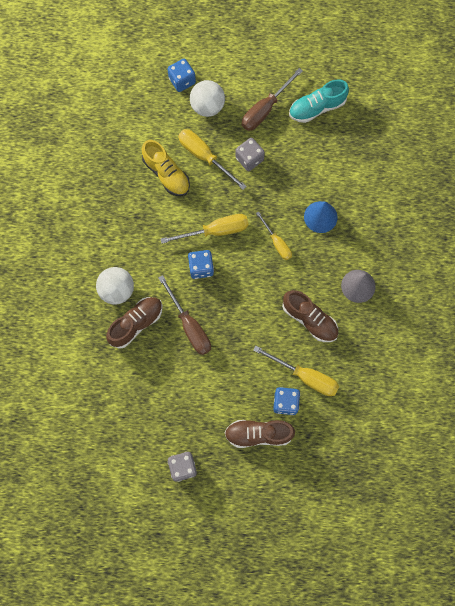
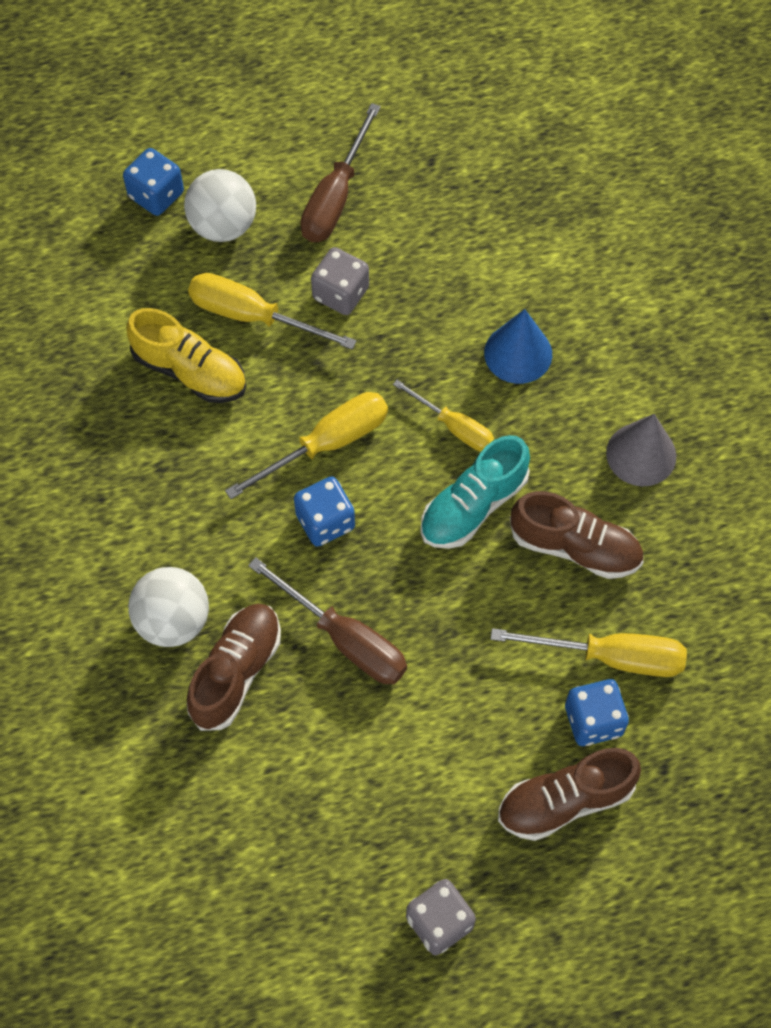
camera: 20 degrees left, 10 degrees down
turquoise shoe [289,79,349,123] -> turquoise shoe moved to [420,435,530,549]

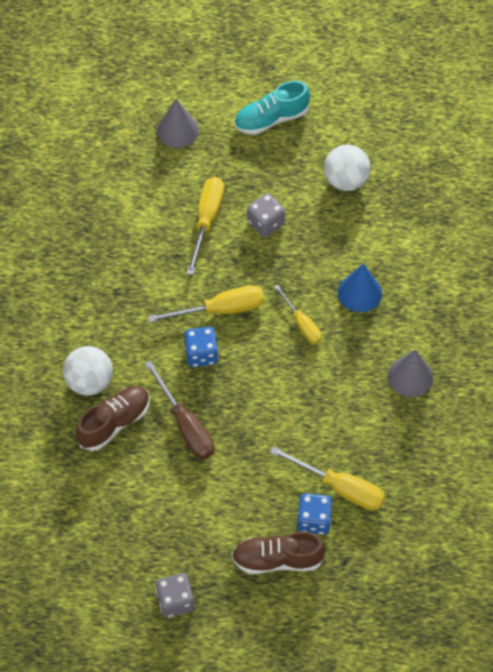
camera: 20 degrees right, 5 degrees down
blue dice [123,148,184,216] -> grey cone [157,99,199,148]
yellow shoe [126,308,246,403] -> none
white ball [184,169,256,242] -> white ball moved to [324,144,370,191]
yellow screwdriver [188,273,357,350] -> yellow screwdriver turned 60 degrees clockwise [186,177,224,275]
brown screwdriver [300,103,381,242] -> none
turquoise shoe [420,435,530,549] -> turquoise shoe moved to [234,81,310,135]
brown shoe [510,491,643,579] -> none

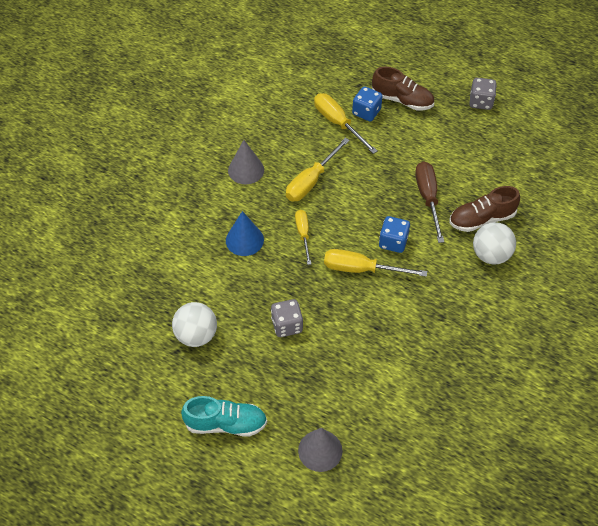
camera: 155 degrees left, 5 degrees down
yellow screwdriver [186,177,224,275] -> yellow screwdriver moved to [286,138,350,201]

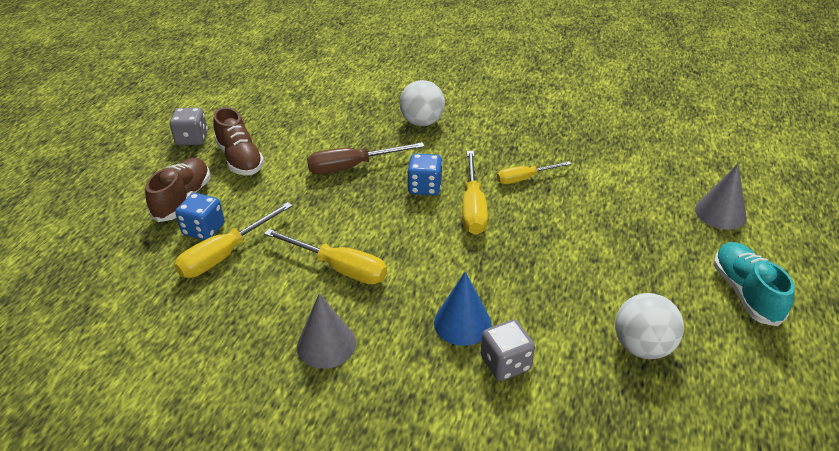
camera: 100 degrees left, 15 degrees down
grey dice [271,299,303,337] -> grey dice moved to [481,320,535,381]
yellow screwdriver [295,210,311,265] -> yellow screwdriver moved to [497,161,571,184]
brown shoe [449,186,520,232] -> brown shoe moved to [213,107,264,175]

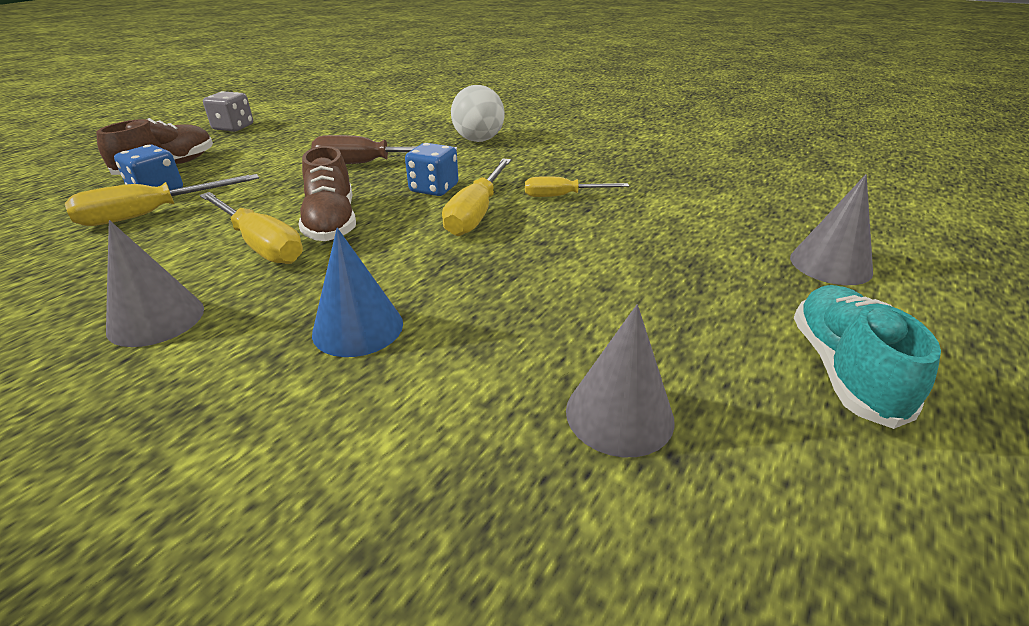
camera: 15 degrees right, 5 degrees down
brown shoe [213,107,264,175] -> brown shoe moved to [298,146,356,241]
grey dice [481,320,535,381] -> none
white ball [615,293,684,359] -> grey cone [566,304,675,457]

